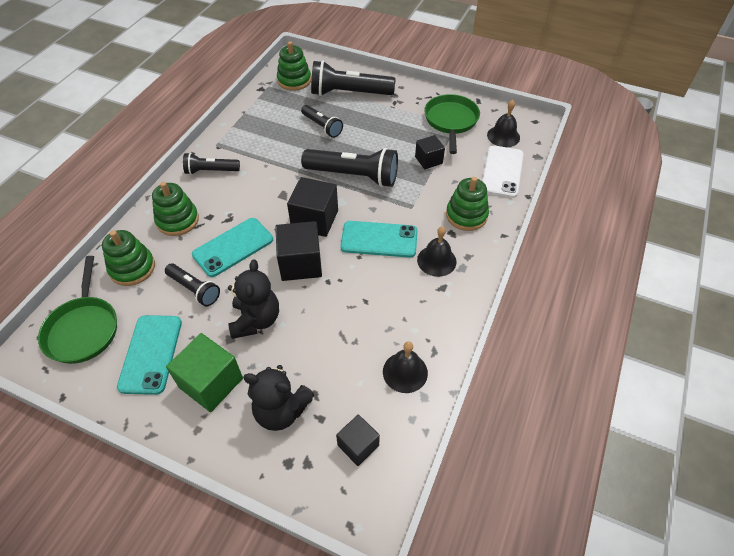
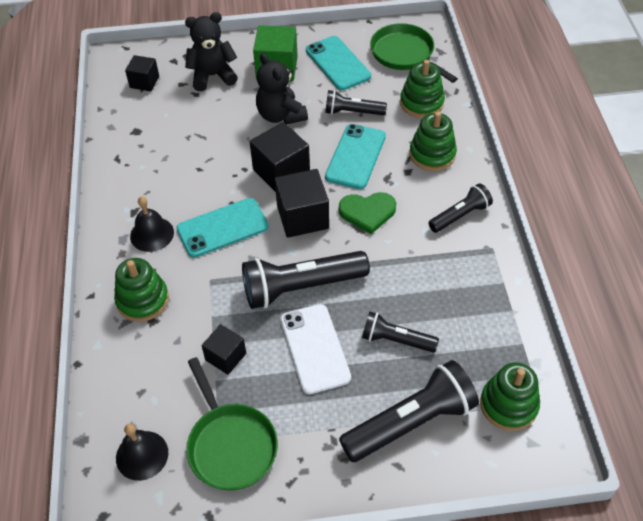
camera: 150 degrees right, 0 degrees up
black bell [383,341,428,393] -> none
white phone [482,145,524,198] -> white phone moved to [280,304,351,394]
none -> green heart [339,192,396,234]

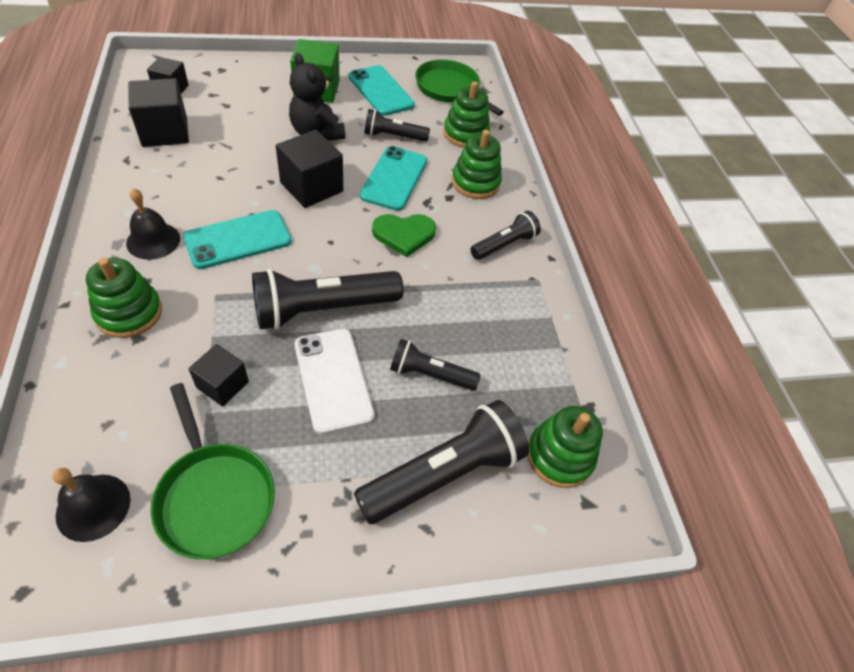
camera: 10 degrees left, 0 degrees up
black teddy bear [185,12,238,91] -> none
black cube [275,169,329,238] -> black cube moved to [129,78,189,147]

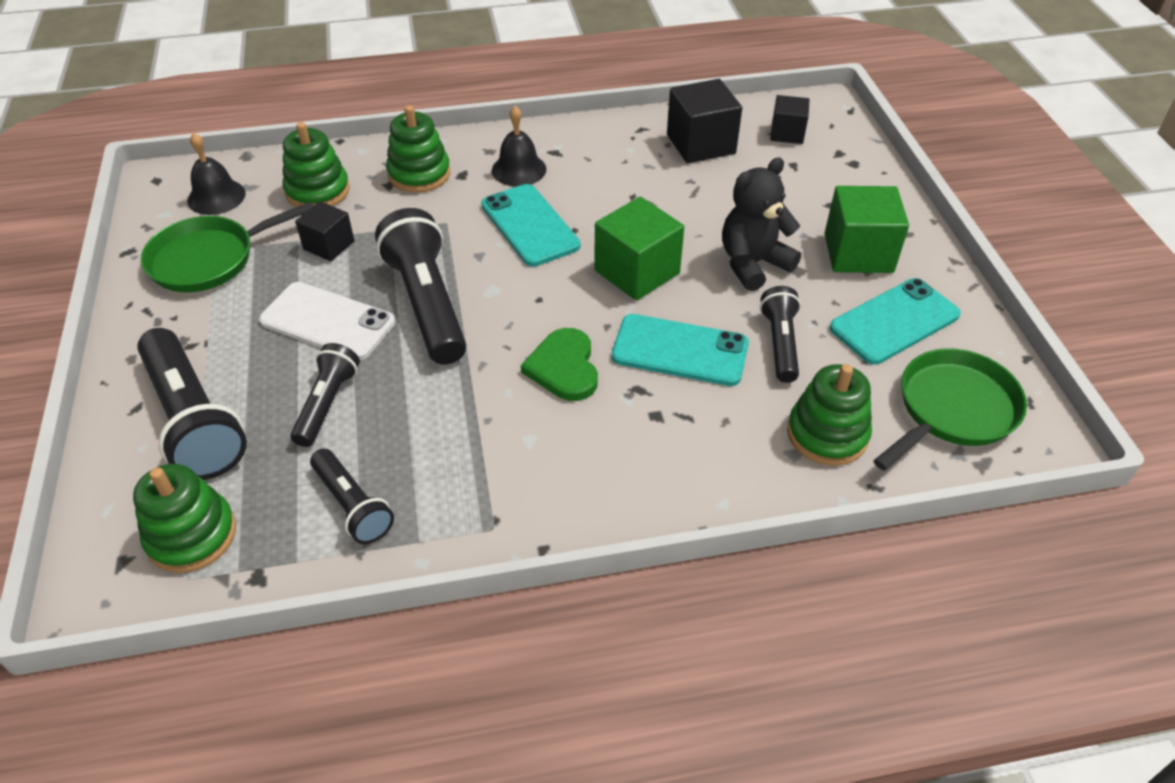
camera: 95 degrees right, 5 degrees down
black cube [276,130,343,208] -> green cube [594,197,684,301]
white phone [295,329,374,435] -> white phone turned 45 degrees clockwise [259,282,395,360]
green stacking toy [452,130,502,199] -> green stacking toy moved to [283,122,350,207]
black flashlight [471,211,541,260] -> black flashlight moved to [310,449,394,544]

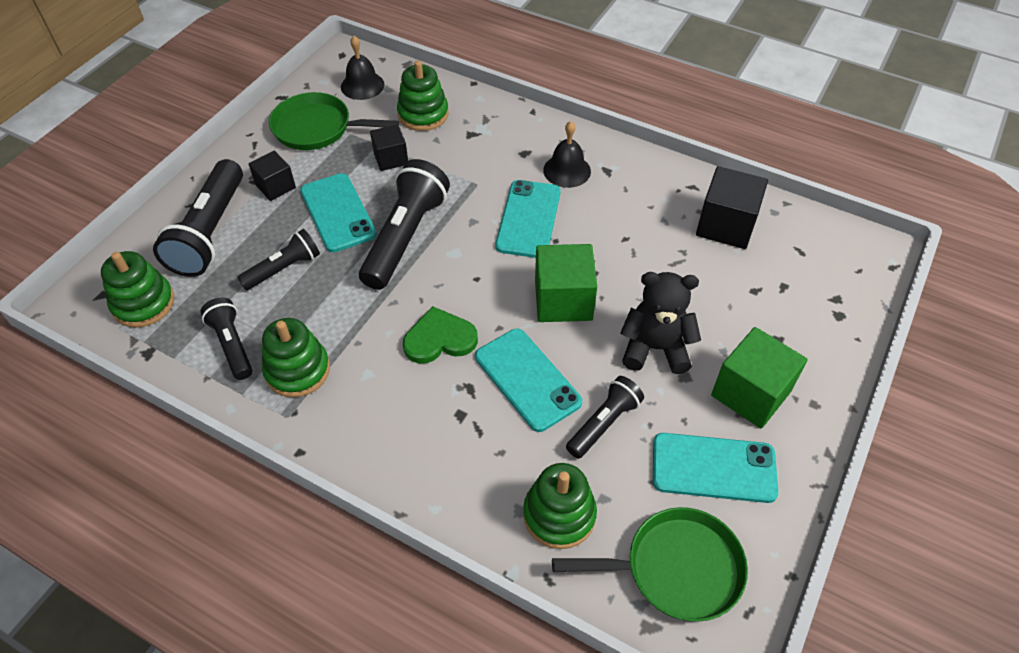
camera: 40 degrees right, 5 degrees up
white phone [259,282,395,360] -> turquoise phone [300,173,377,252]
black flashlight [310,449,394,544] -> black flashlight turned 150 degrees clockwise [201,298,253,380]
green stacking toy [386,105,450,193] -> green stacking toy moved to [262,318,330,397]
green heart [521,328,598,401] -> green heart turned 45 degrees clockwise [403,306,478,363]
black cube [770,95,810,144] -> black cube moved to [248,151,296,201]

